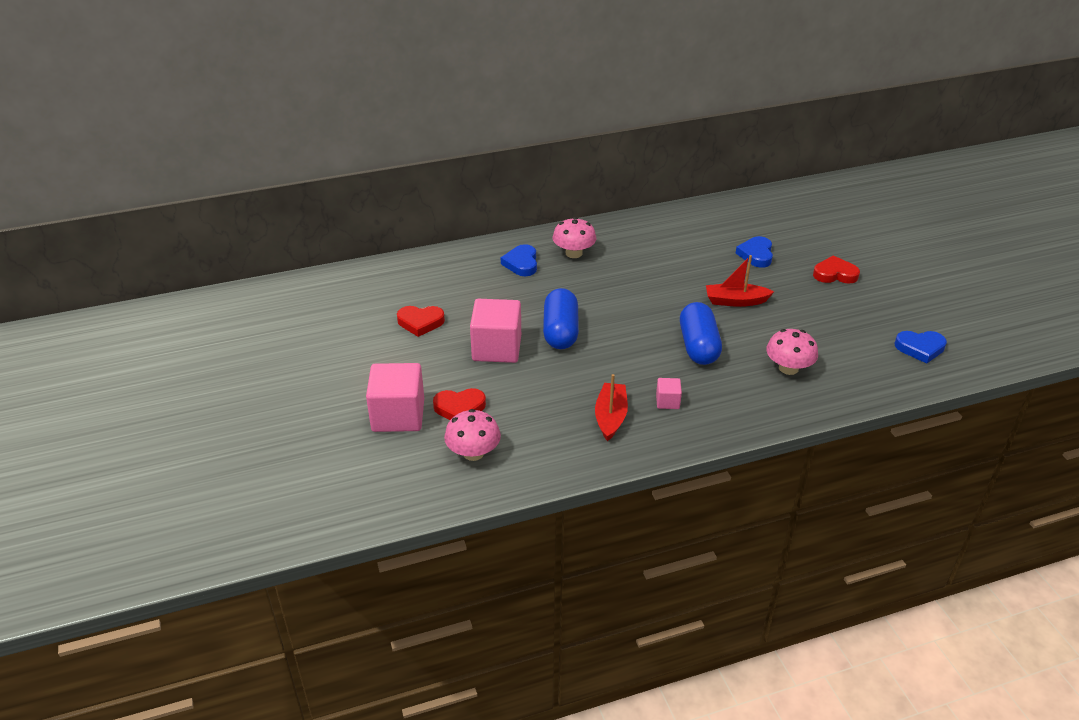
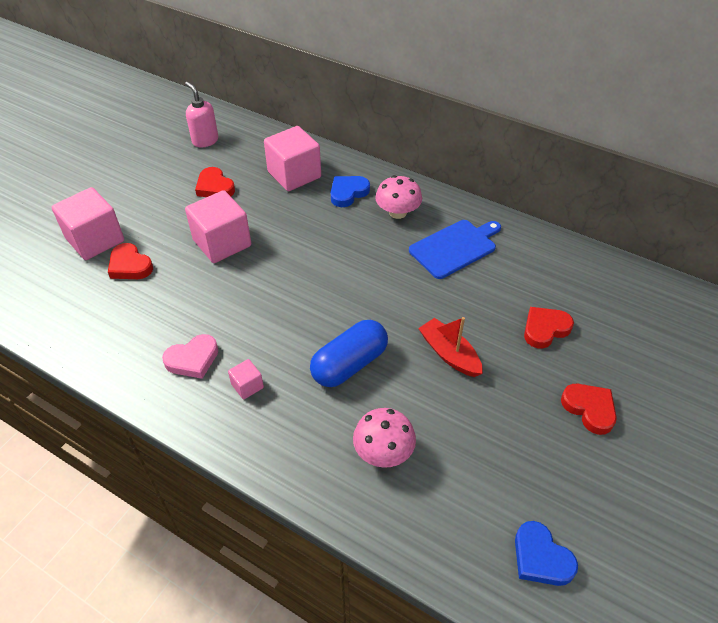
camera: 50 degrees right, 10 degrees up
pink mushroom [444,409,501,461] -> none
blue capsule [543,288,579,349] -> none
red boat [595,374,628,441] -> pink heart [162,334,218,379]
blue heart [736,236,773,268] -> red heart [524,307,574,349]
none -> pink soap dispenser [185,82,219,148]
none -> pink cube [264,126,321,191]
none -> blue cutting board [409,220,501,279]

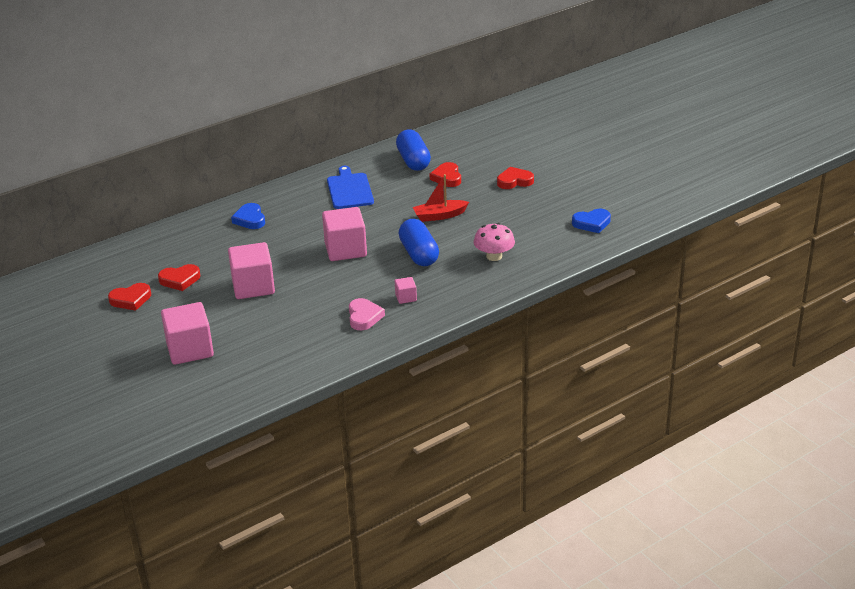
camera: 65 degrees left, 15 degrees down
red heart [108,243,153,279] -> red heart moved to [108,283,151,311]
pink soap dispenser [185,82,219,148] -> none
pink cube [264,126,321,191] -> pink cube moved to [322,207,367,261]
pink mushroom [375,175,422,219] -> none
none -> blue capsule [396,130,431,171]

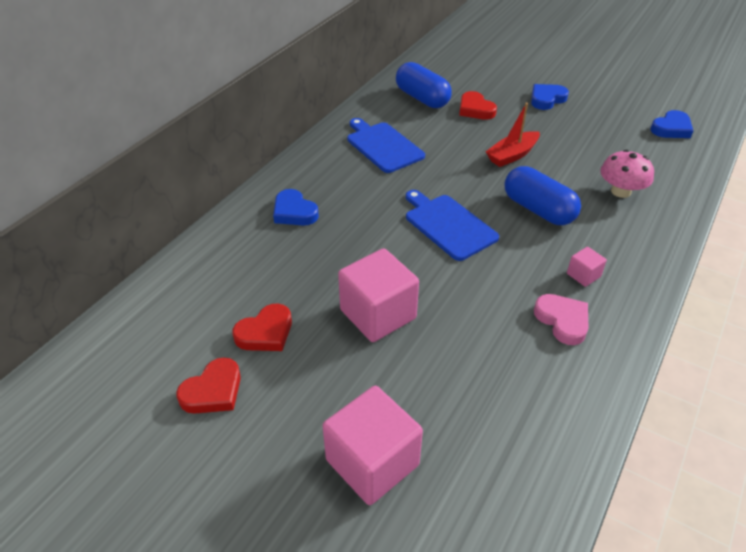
camera: 25 degrees left, 10 degrees up
pink cube [322,207,367,261] -> blue cutting board [406,190,499,261]
red heart [497,167,534,189] -> blue heart [531,84,569,110]

